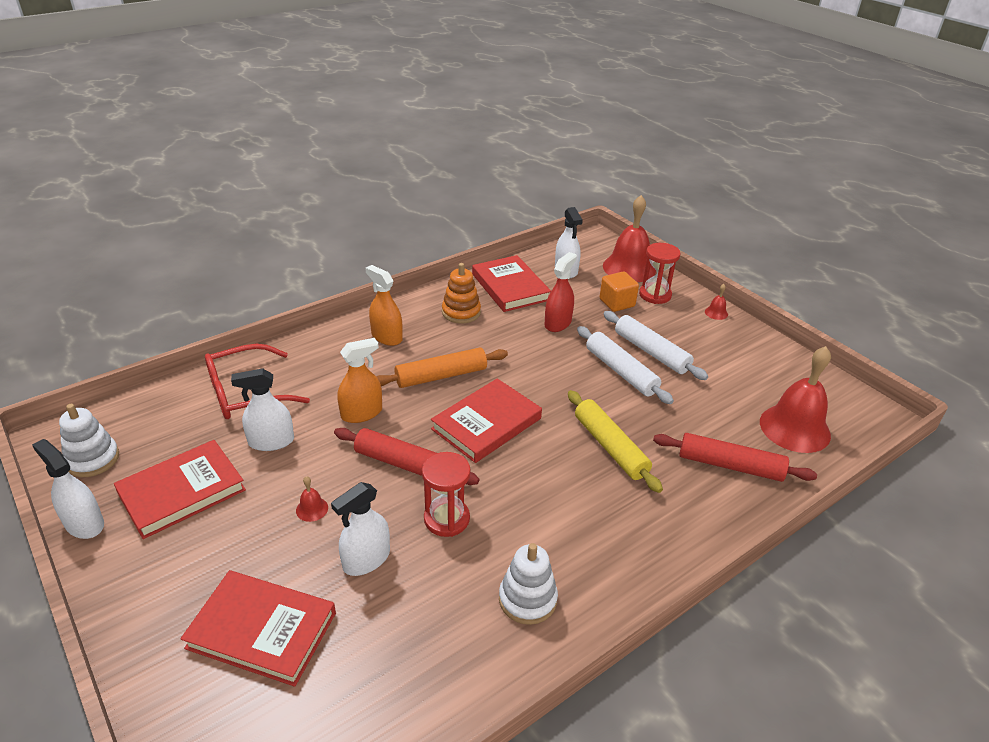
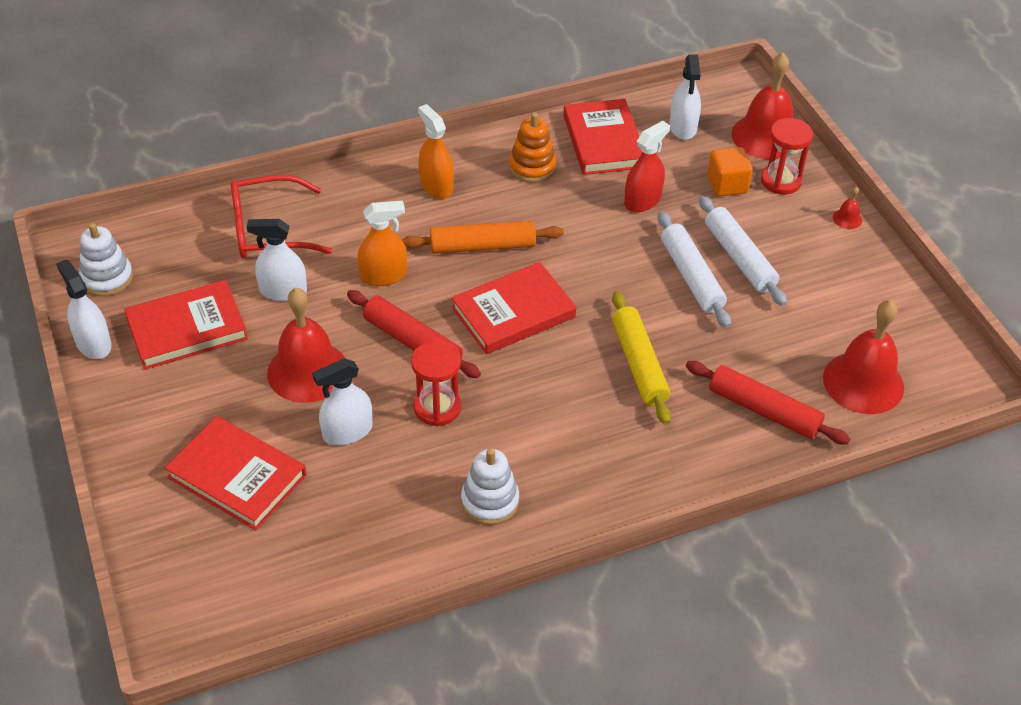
camera: 15 degrees right, 10 degrees up
red bell [296,476,328,522] -> red bell [267,288,346,403], size x2.48

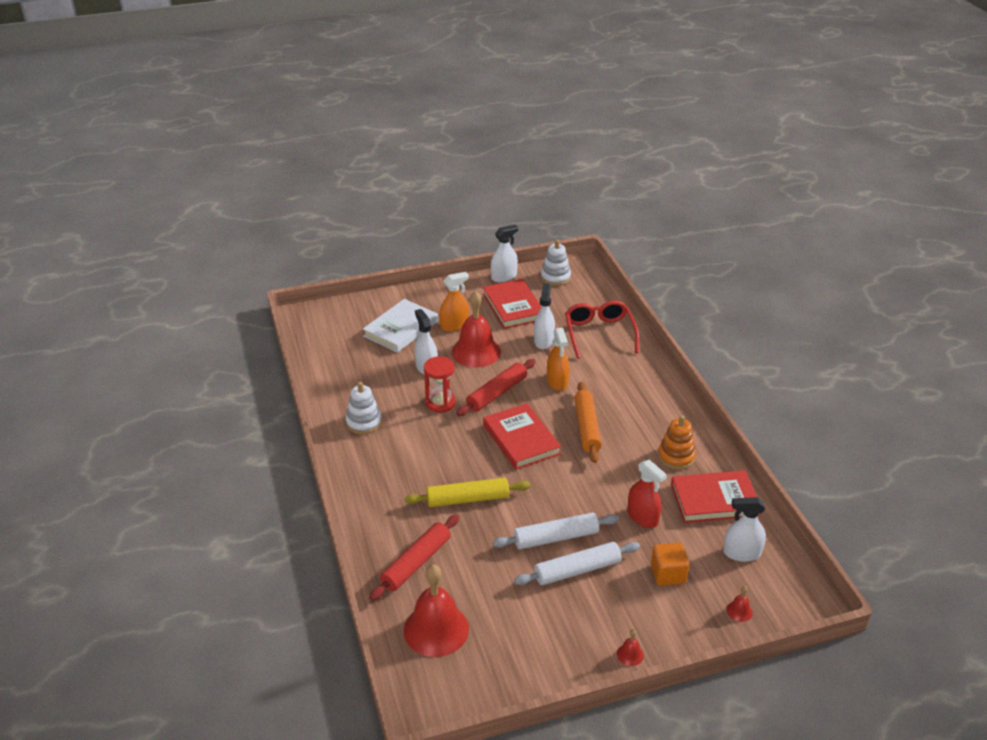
camera: 95 degrees right, 10 degrees down
red book [165,416,306,530] -> white book [363,299,438,353]
orange spray bottle [418,104,454,199] -> orange spray bottle moved to [440,272,469,332]
red bell [732,53,793,159] -> red bell [726,586,753,622], size x0.40
red hourglass [761,118,813,195] -> none

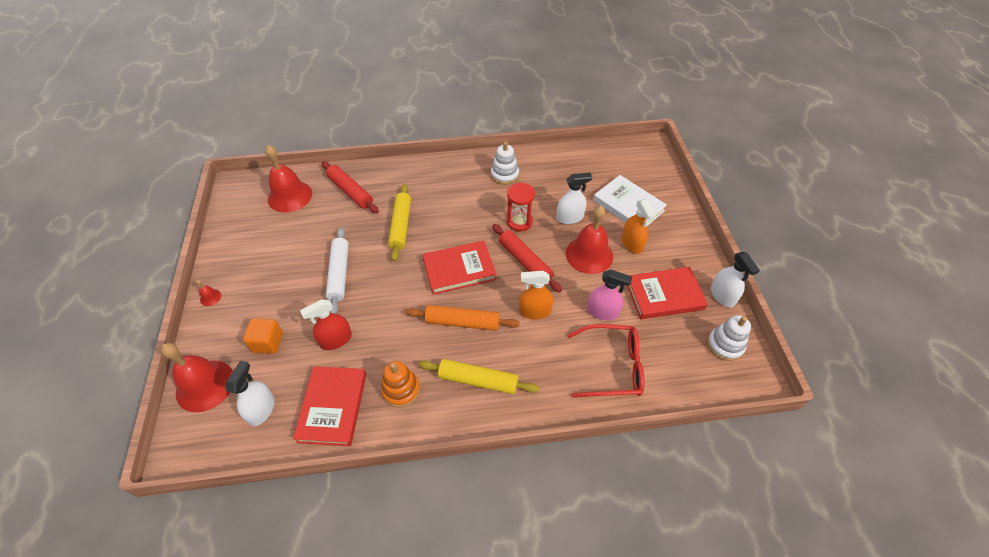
camera: 100 degrees right, 15 degrees up
white rolling pin [514,542,640,585] -> none
white spray bottle [534,283,555,349] -> pink spray bottle [587,270,632,321]
red bell [726,586,753,622] -> red bell [161,343,233,412], size x2.48
none -> yellow rolling pin [419,359,539,394]

